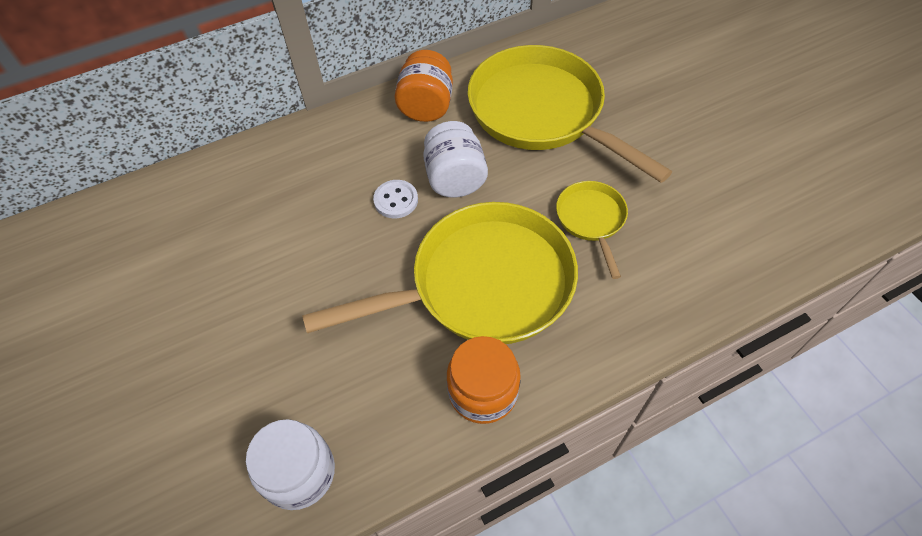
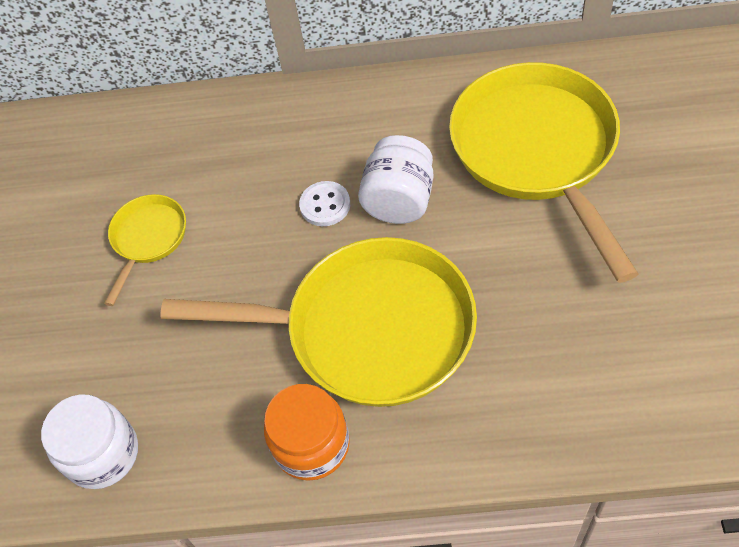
camera: 30 degrees right, 0 degrees up
orange jar [395,50,453,122] -> none
yellow pan [556,181,628,279] -> yellow pan moved to [104,194,186,306]

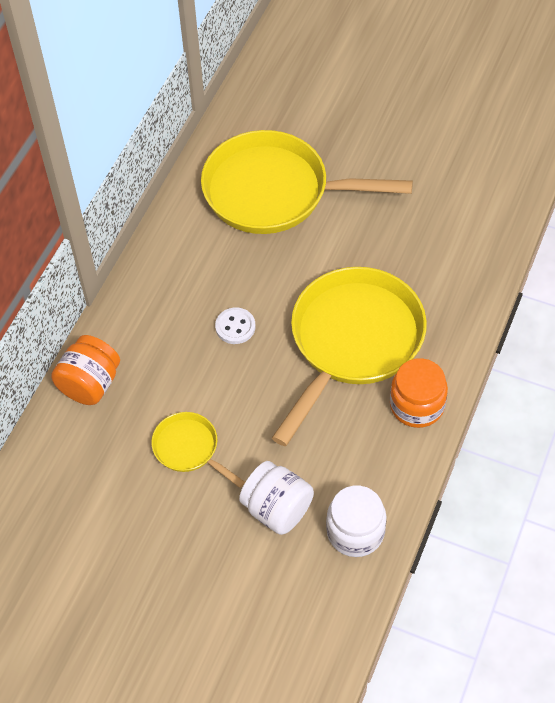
camera: 70 degrees left, 0 degrees up
white jar [358,135,434,224] -> white jar moved to [239,461,314,535]
none -> orange jar [51,335,120,405]

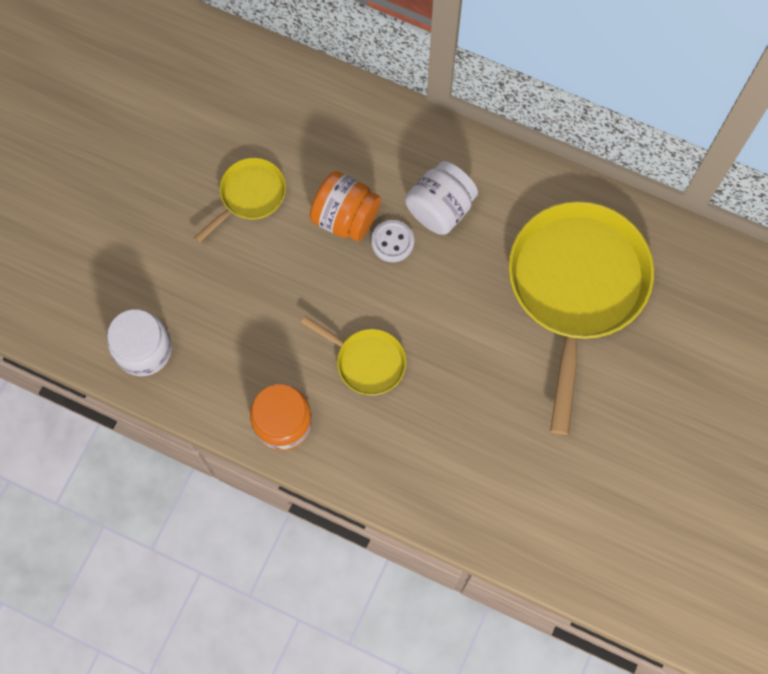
camera: 90 degrees right, 15 degrees up
orange jar [51,335,120,405] -> orange jar moved to [310,171,381,241]
white jar [239,461,314,535] -> white jar moved to [405,161,478,235]
yellow pan [272,267,427,446] -> yellow pan [301,316,406,396], size x0.47

